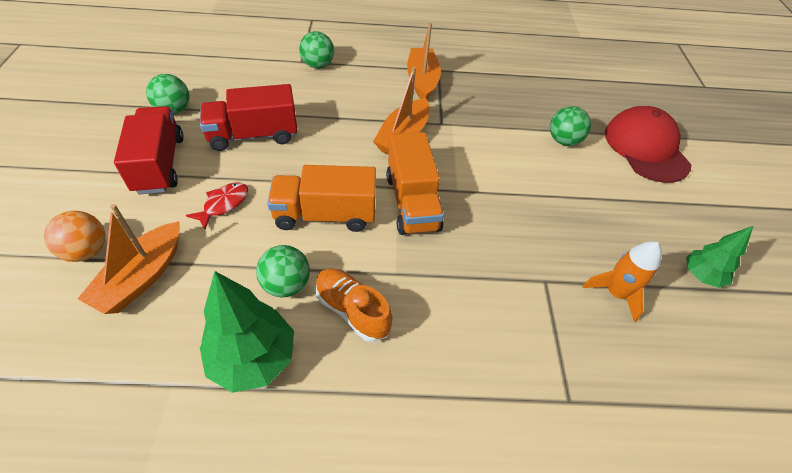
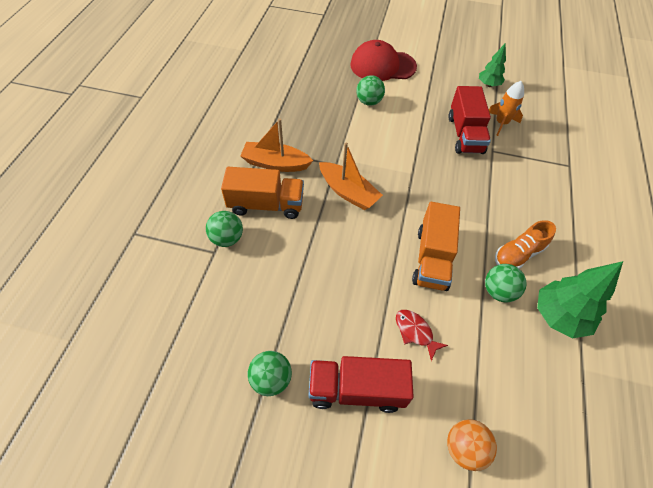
camera: 75 degrees left, 5 degrees up
orange boat [77,204,180,314] -> none
red truck [200,84,298,151] -> red truck moved to [448,86,491,154]
orange truck [386,132,444,235] -> orange truck moved to [221,167,304,219]

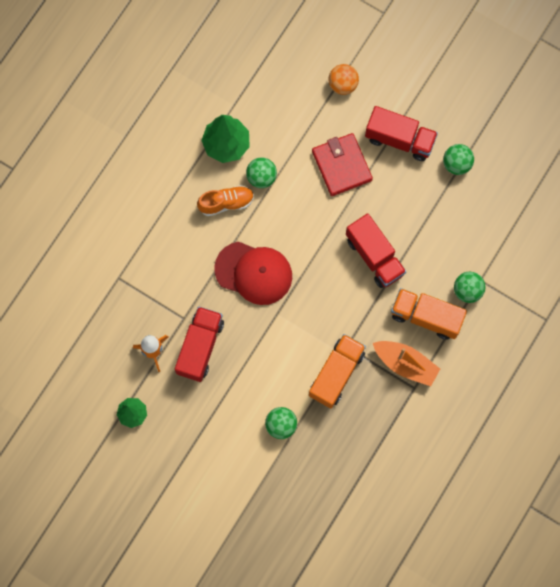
camera: 160 degrees left, 20 degrees up
orange boat [319,143,383,210] -> none
red cap [350,40,417,81] -> red cap moved to [214,242,292,305]
red fish [396,310,448,361] -> red wallet [312,133,373,196]
orange truck [412,202,460,291] -> orange truck moved to [309,334,366,409]
none -> red truck [346,214,406,288]

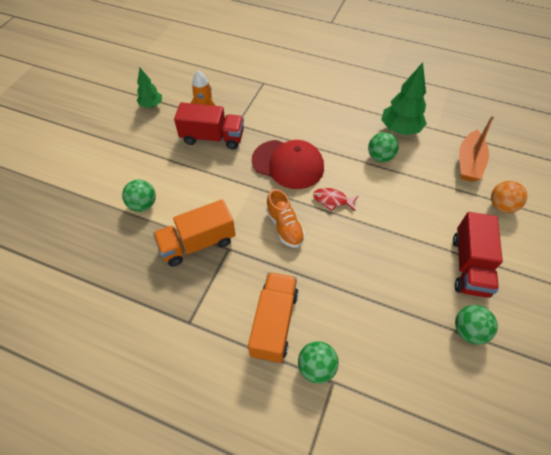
camera: 80 degrees right, 20 degrees down
orange shoe [197,185,254,216] -> orange shoe moved to [266,189,305,247]
red cap [214,242,292,305] -> red cap turned 75 degrees counterclockwise [252,140,324,189]
orange truck [309,334,366,409] -> orange truck turned 135 degrees clockwise [153,200,235,266]
red wallet [312,133,373,196] -> none
red truck [346,214,406,288] -> none
orange boat [373,341,440,386] -> orange boat moved to [459,116,494,182]
none -> red fish [313,188,358,211]

